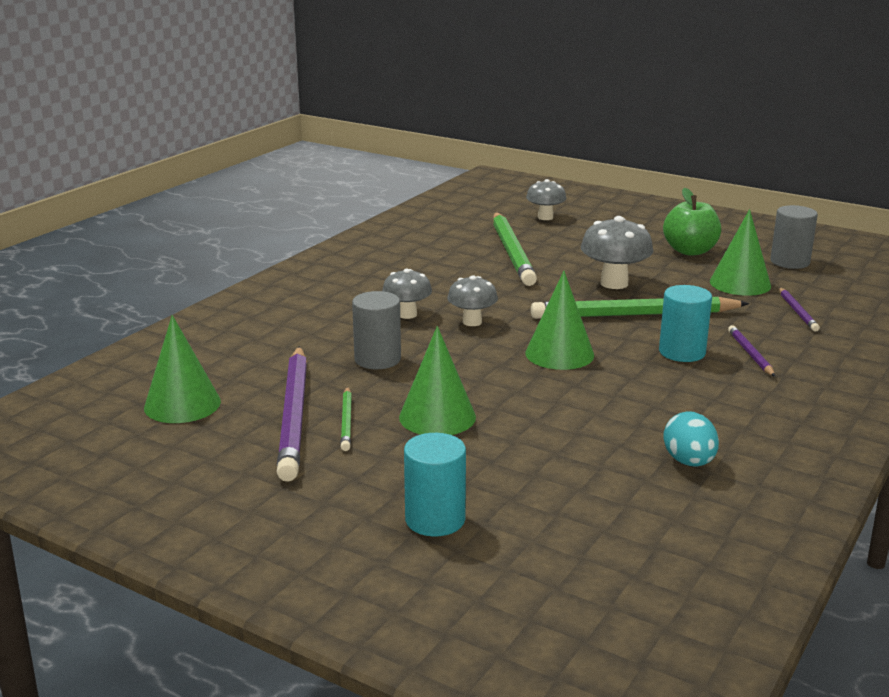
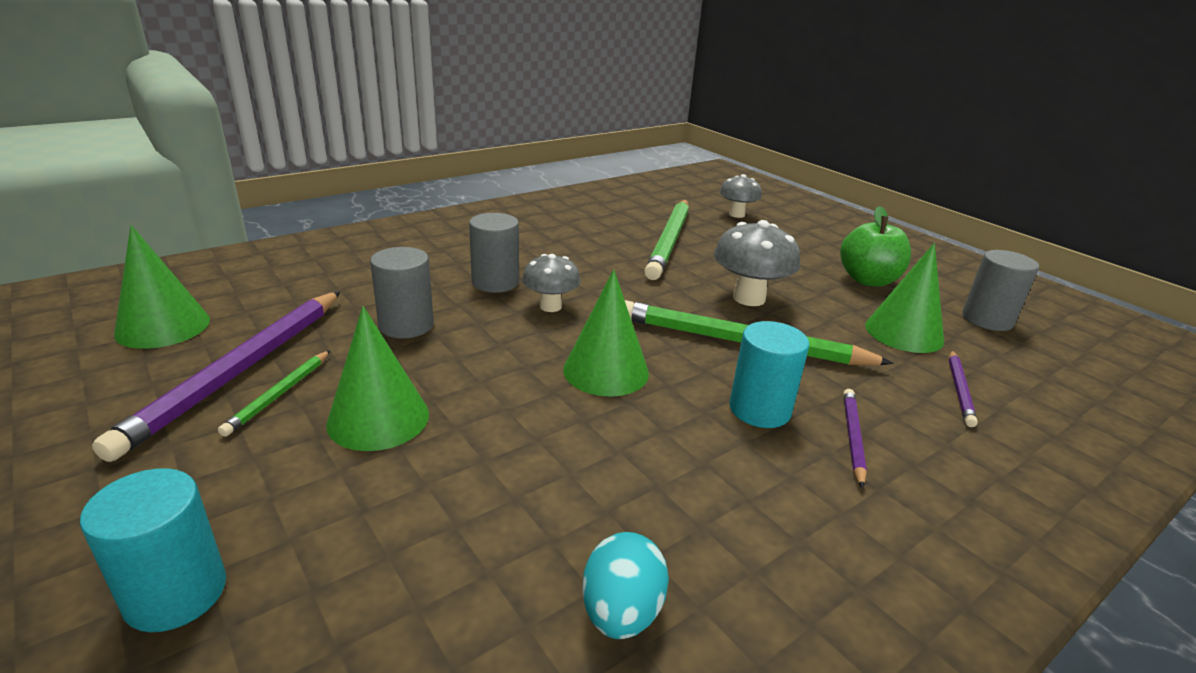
camera: 20 degrees right, 5 degrees up
grey mushroom [382,269,432,319] -> grey cylinder [469,213,519,293]

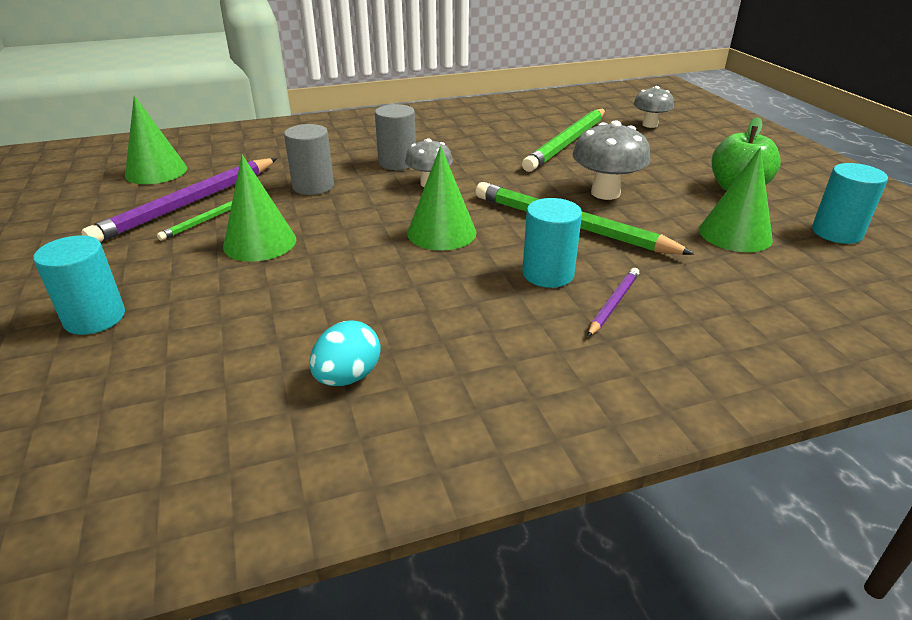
camera: 20 degrees right, 5 degrees up
purple pencil [949,350,978,427] -> none
grey cylinder [962,250,1039,331] -> turquoise cylinder [812,163,888,244]

